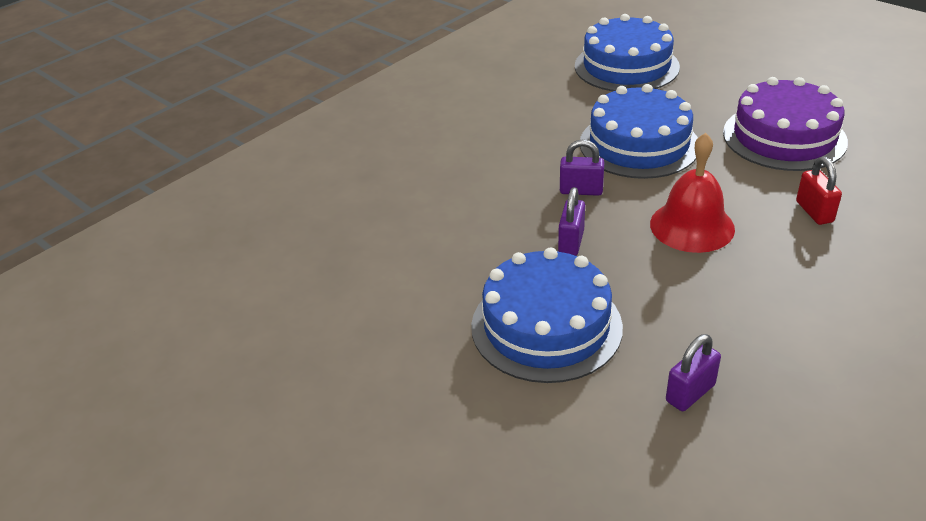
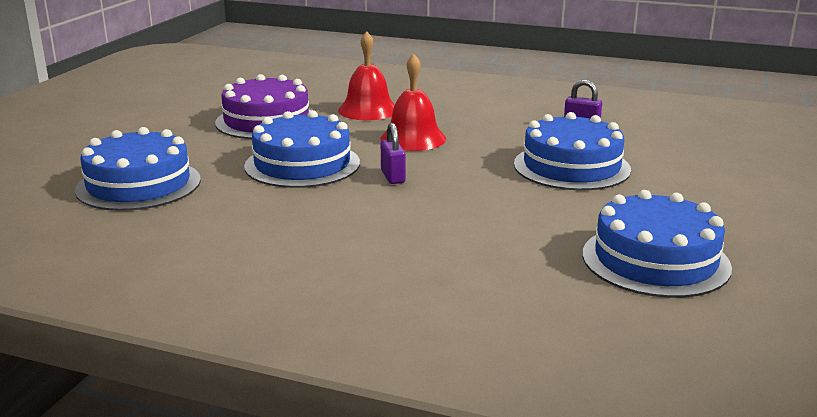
camera: 115 degrees left, 15 degrees down
purple padlock [558,187,585,256] -> none
red padlock [796,157,842,225] -> red bell [338,31,395,120]
none -> blue cake [583,190,732,298]

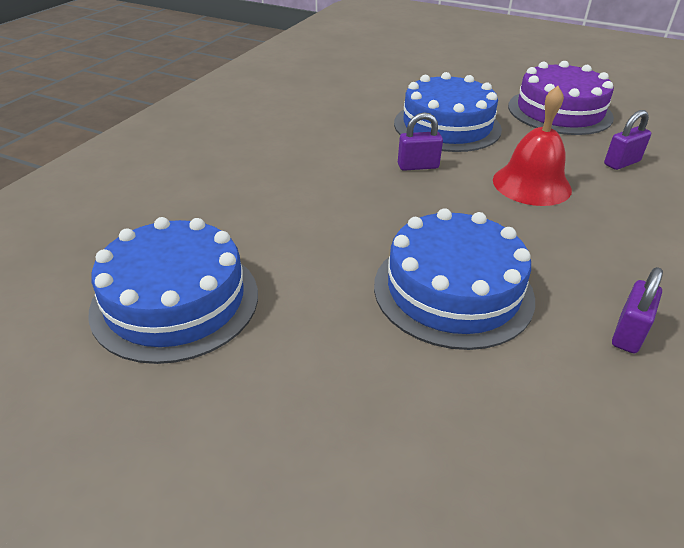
camera: 95 degrees right, 15 degrees up
blue cake [75,127,201,211] -> none
red bell [338,31,395,120] -> purple padlock [604,110,651,170]

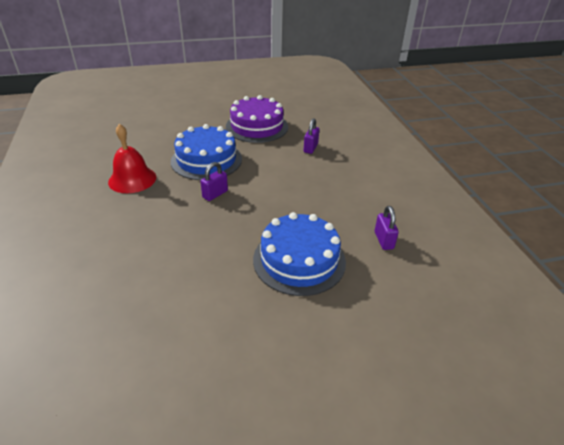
camera: 40 degrees left, 0 degrees up
blue cake [89,217,258,364] -> none
red bell [493,86,572,206] -> red bell moved to [108,124,156,193]

